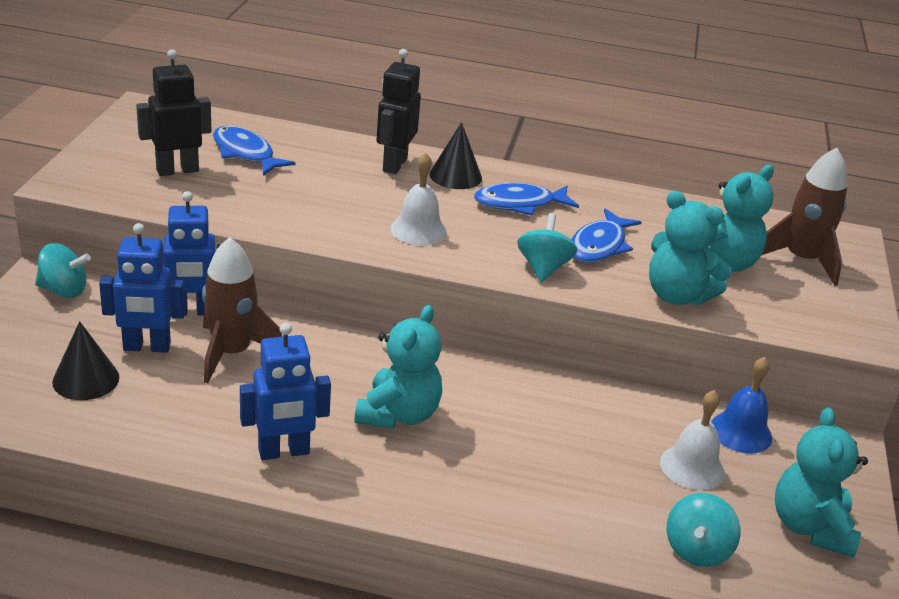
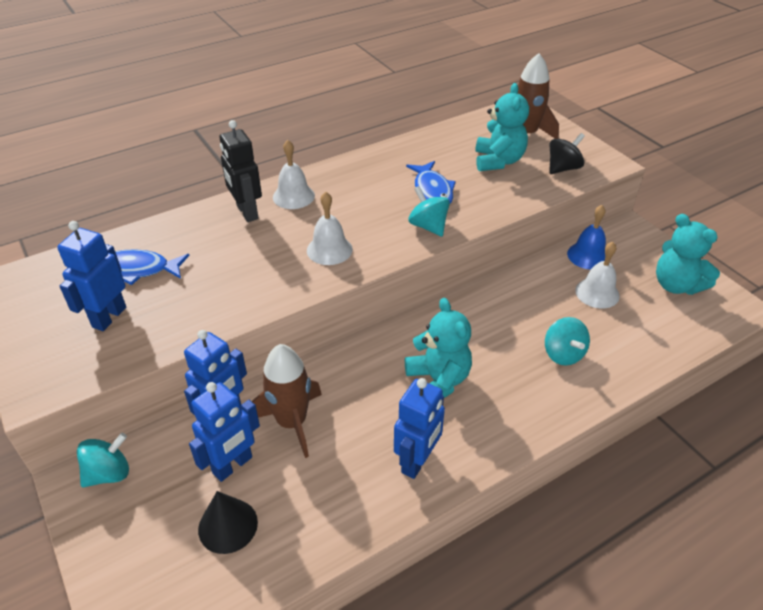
camera: 40 degrees left, 10 degrees up
black robot [136,49,211,176] -> blue robot [57,221,126,331]
black cone [429,122,482,189] -> white bell [273,140,315,209]
blue fish [474,183,579,216] -> none
turquoise teddy bear [649,191,732,305] -> none
turquoise spinning top [667,493,741,567] -> turquoise spinning top moved to [545,317,590,366]
none -> black spinning top [549,133,585,174]

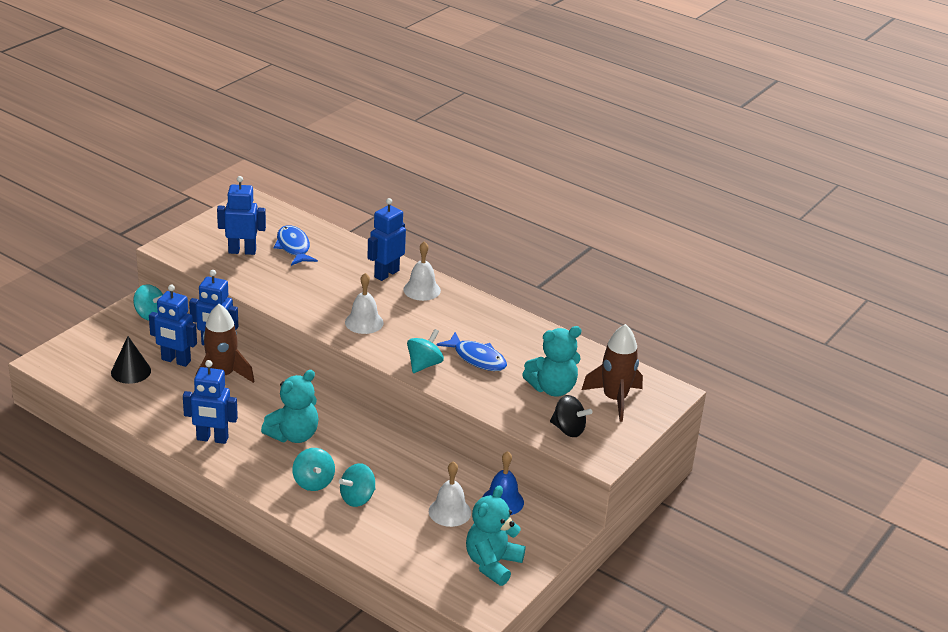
camera: 65 degrees right, 10 degrees down
black robot [219,120,262,222] -> blue robot [367,198,406,281]
blue fish [406,161,456,204] -> blue fish turned 105 degrees counterclockwise [436,332,507,371]
none -> turquoise spinning top [292,448,335,491]

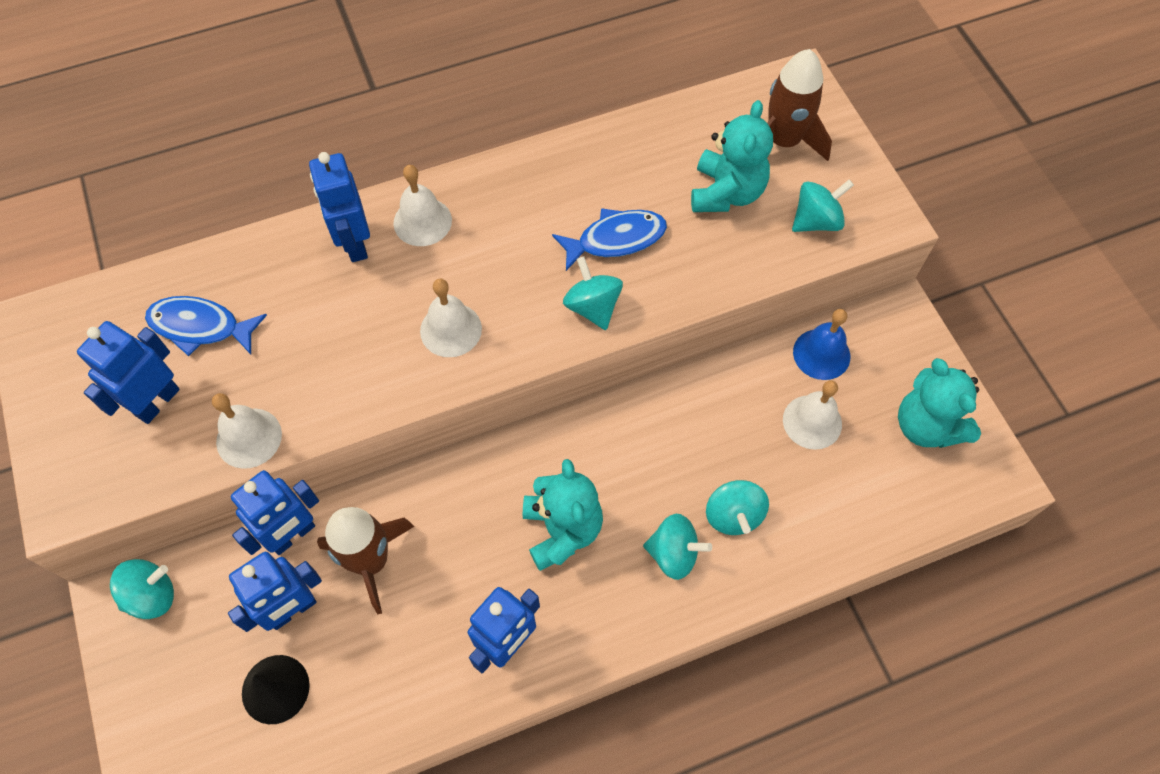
camera: 55 degrees left, 30 degrees up
black spinning top [550,395,592,437] -> turquoise spinning top [792,179,854,232]
none -> white bell [212,393,282,469]

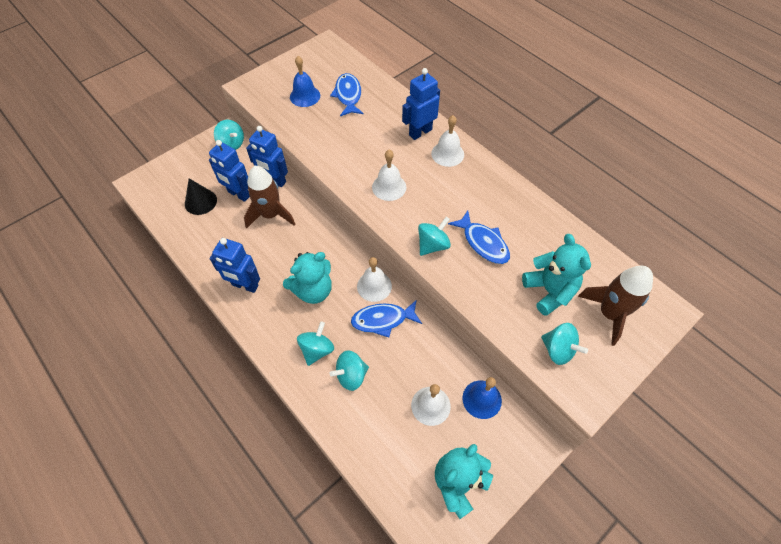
camera: 70 degrees right, 5 degrees down
blue robot [77,321,180,424] -> blue bell [290,56,320,107]
white bell [212,393,282,469] -> white bell moved to [357,257,392,302]
turquoise spinning top [643,514,712,580] -> turquoise spinning top turned 150 degrees counterclockwise [297,321,334,366]
turquoise teddy bear [691,100,773,212] -> turquoise teddy bear turned 105 degrees counterclockwise [522,234,591,316]
none -> blue fish [351,300,422,337]

